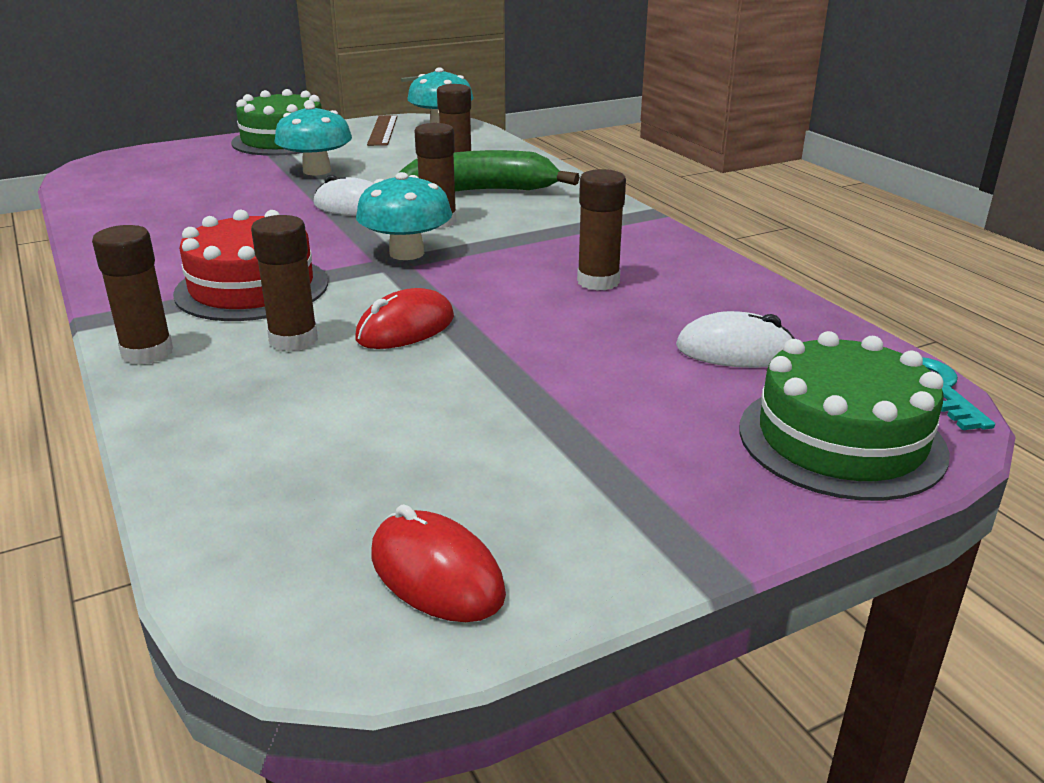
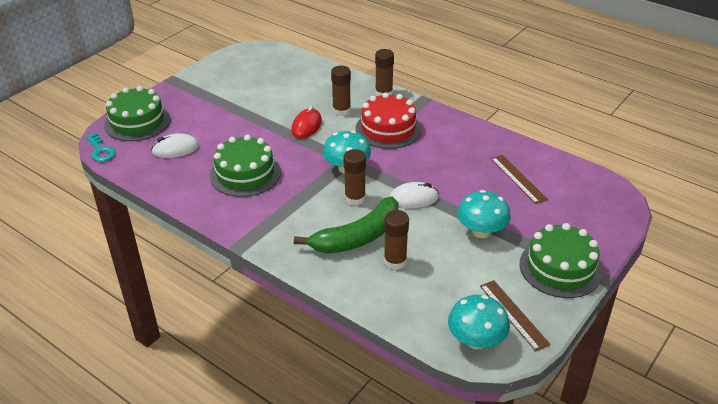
camera: 155 degrees right, 10 degrees up
red mouse [371,504,506,622] -> none
brown glue stick [577,169,626,290] -> green cake [210,135,281,197]
none -> brown ruler [491,155,548,204]

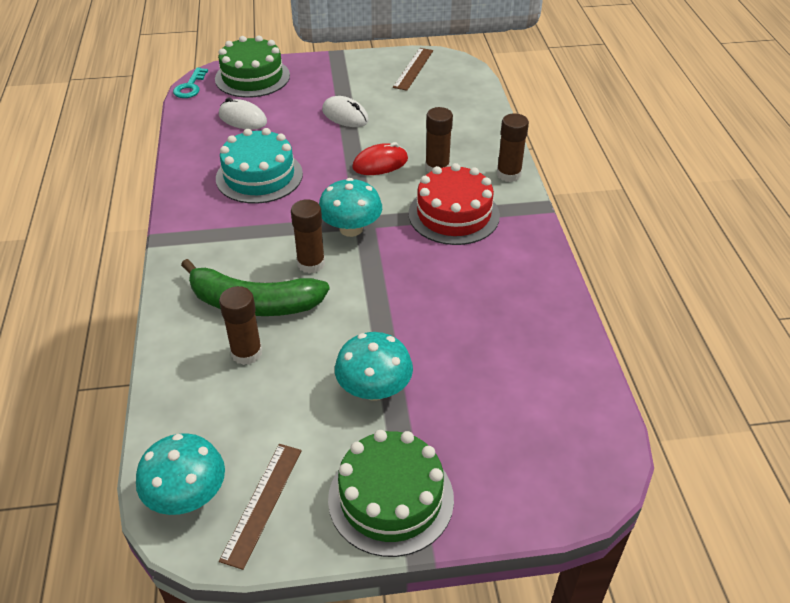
camera: 45 degrees right, 5 degrees up
green cake [210,135,281,197] -> turquoise cake [216,128,303,204]
white mouse [389,182,439,208] -> white mouse moved to [322,96,369,127]
brown ruler [491,155,548,204] -> brown ruler moved to [393,48,433,91]

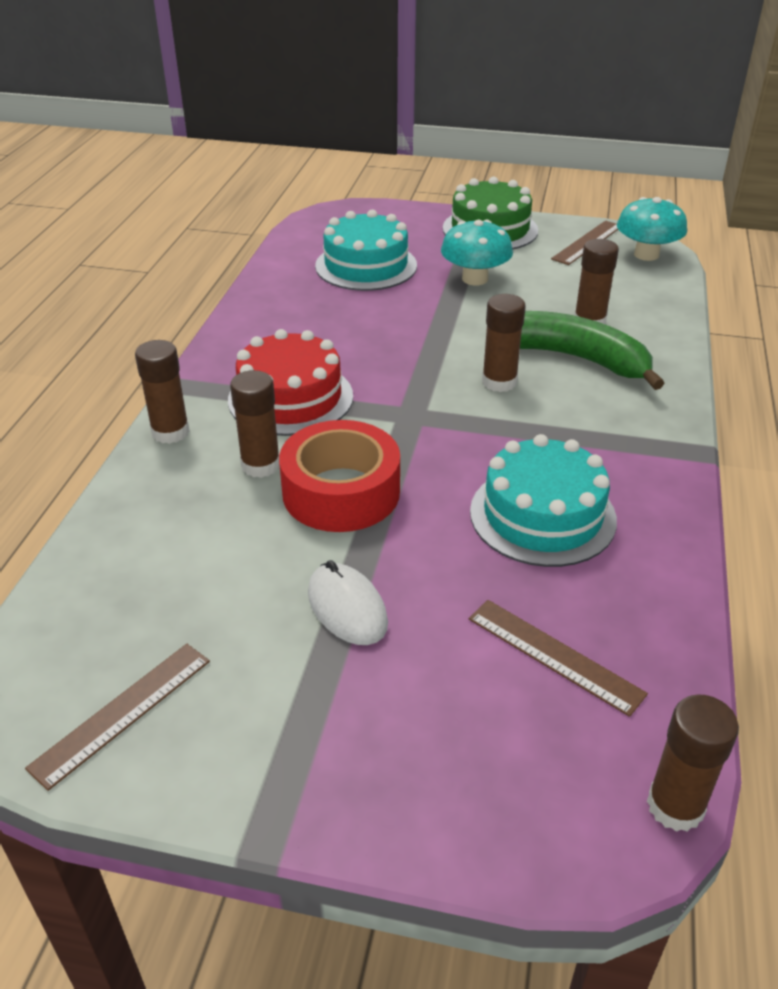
camera: 160 degrees left, 5 degrees down
turquoise key [173,68,208,98] -> brown glue stick [647,694,739,832]
green cake [215,35,290,98] -> none
white mouse [219,98,267,130] -> brown ruler [469,600,648,717]
turquoise mushroom [319,178,382,237] -> none
red mouse [352,142,408,175] -> red tape [279,420,400,532]
none -> turquoise cake [315,209,417,291]

